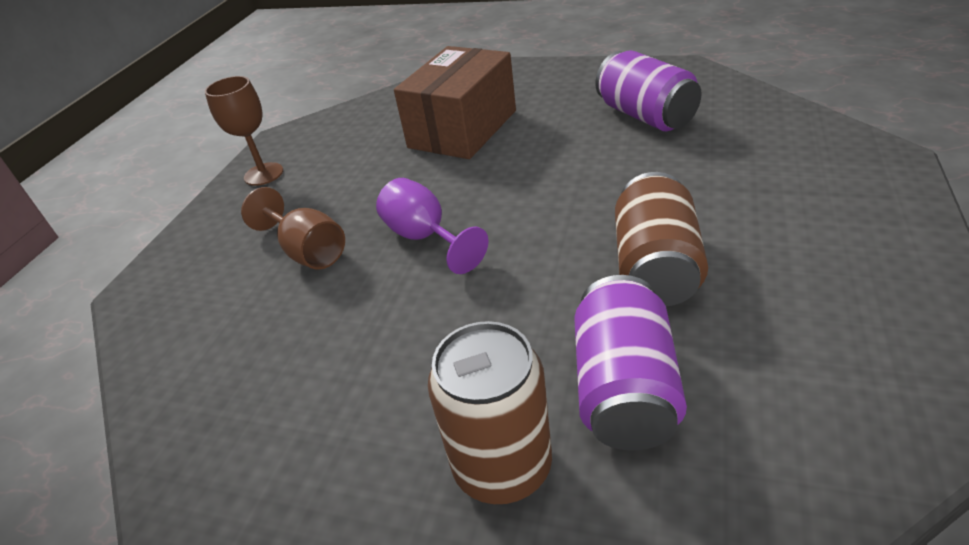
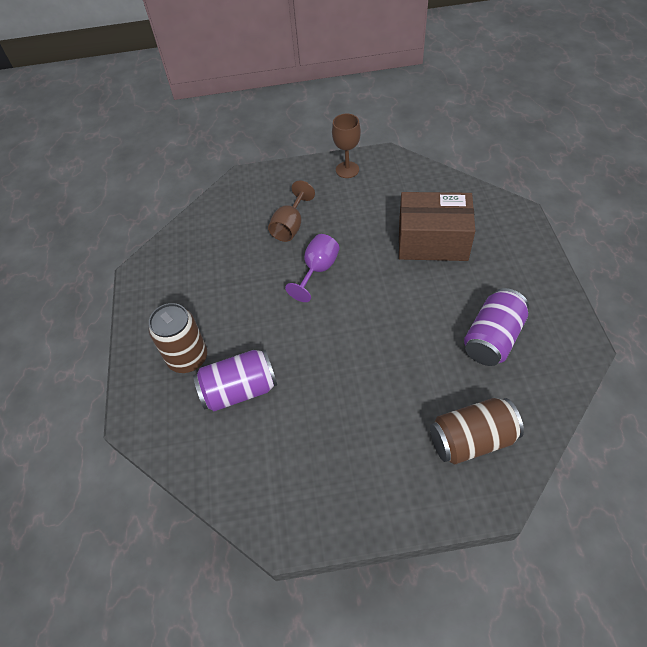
camera: 65 degrees right, 15 degrees up
brown can [615,172,708,307] -> brown can moved to [430,398,524,464]

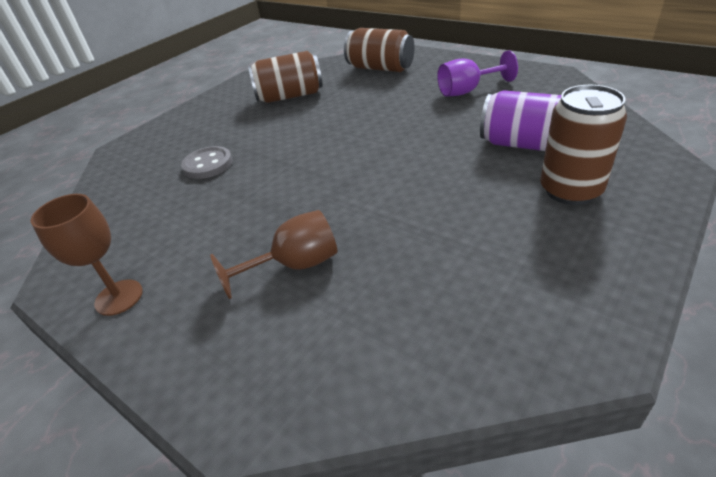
camera: 135 degrees left, 15 degrees down
purple goblet [285,234,340,302] -> purple goblet moved to [437,50,518,97]
brown box [399,192,475,261] -> grey button [181,146,232,179]
purple can [464,288,529,366] -> brown can [248,51,323,103]

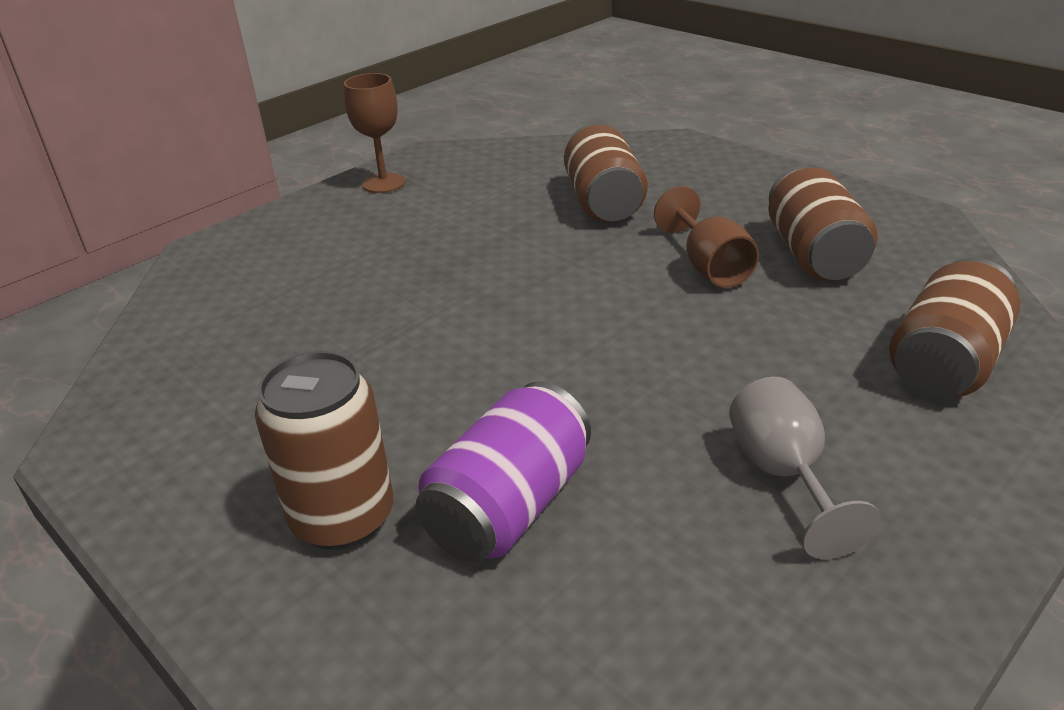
camera: 95 degrees right, 5 degrees down
grey button [181,146,232,179] -> brown can [564,124,648,223]
brown goblet [210,210,337,299] -> brown goblet moved to [654,186,759,288]
purple goblet [437,50,518,97] -> grey goblet [729,377,881,559]

